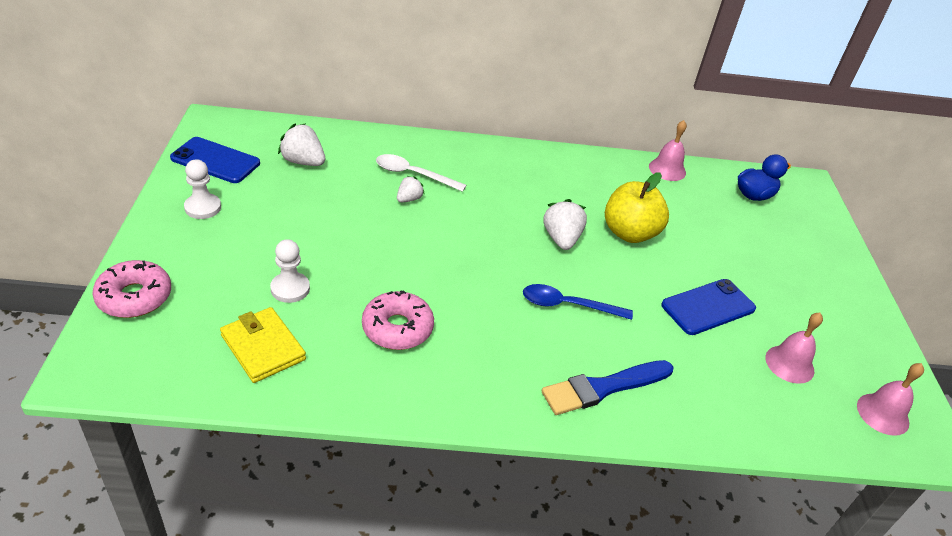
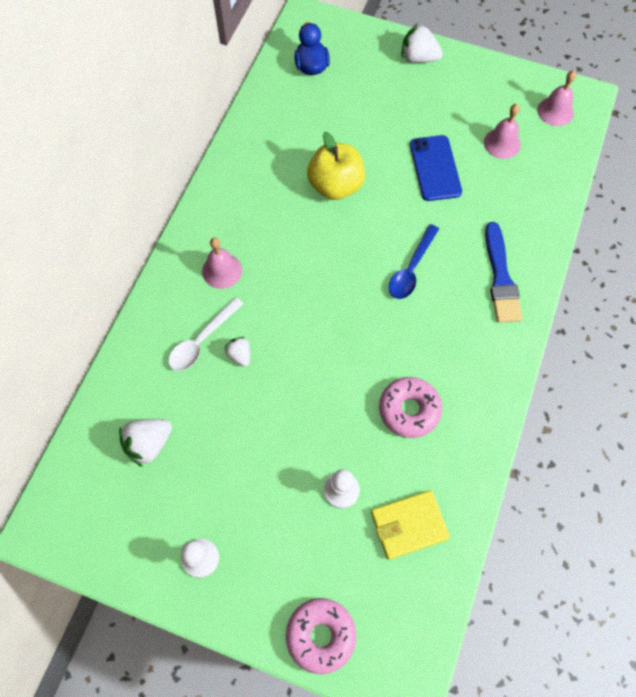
camera: 65 degrees left, 25 degrees up
blue phone [170,137,260,183] -> none
white strawberry [544,199,587,250] -> white strawberry moved to [402,23,443,63]
pink bell [649,120,687,181] -> pink bell moved to [202,238,242,289]

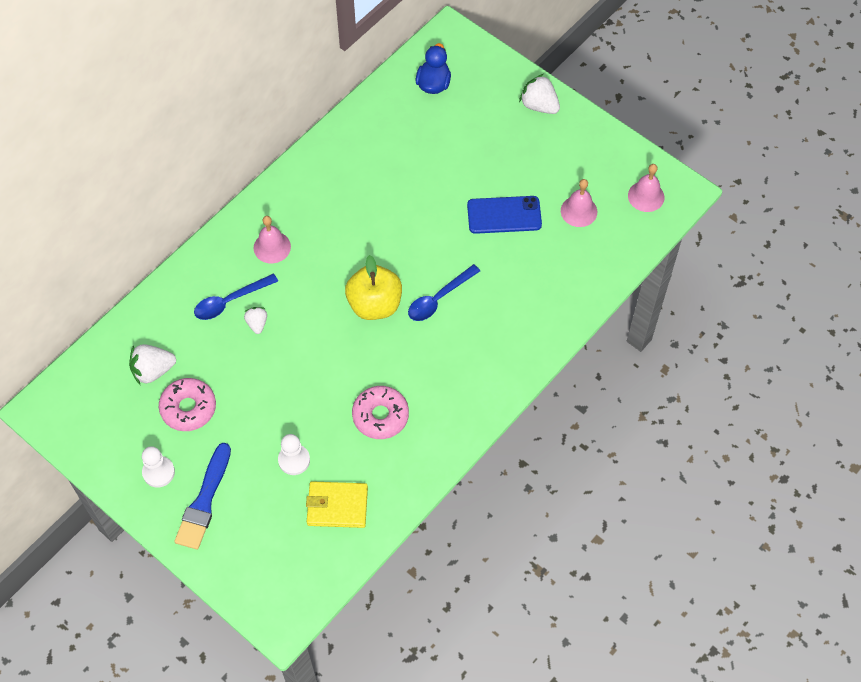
camera: 20 degrees right, 5 degrees down
white spoon [168,297,244,371] -> blue spoon [194,273,278,320]
pink donut [286,598,356,674] -> pink donut moved to [159,378,216,431]
yellow apple [307,132,365,200] -> yellow apple moved to [345,255,402,320]
blue phone [410,135,462,201] -> blue phone turned 75 degrees clockwise [467,196,542,234]
blue brush [485,222,523,323] -> blue brush moved to [174,443,231,550]

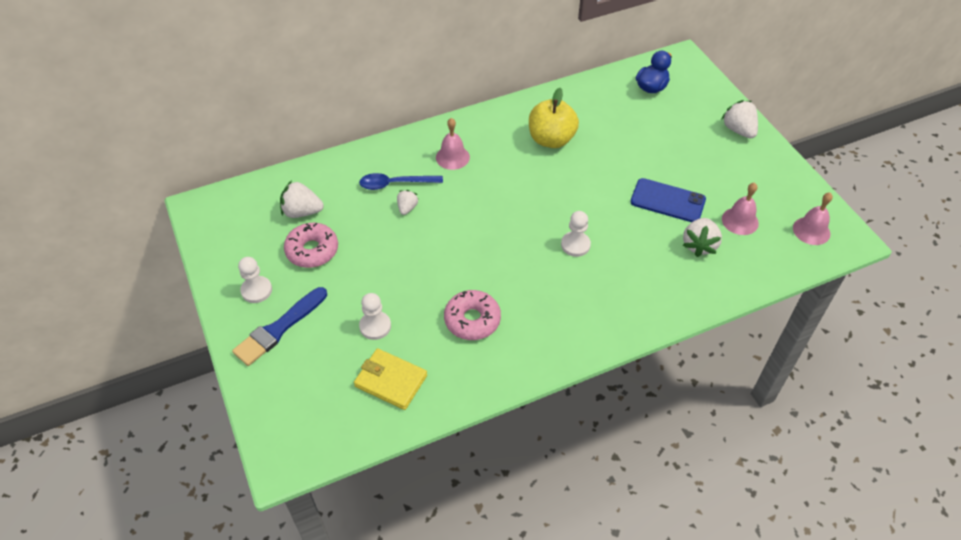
camera: 25 degrees right, 10 degrees down
yellow apple [345,255,402,320] -> yellow apple moved to [529,88,579,148]
blue spoon [408,264,480,321] -> white pawn [561,211,591,257]
none -> white strawberry [683,218,722,257]

